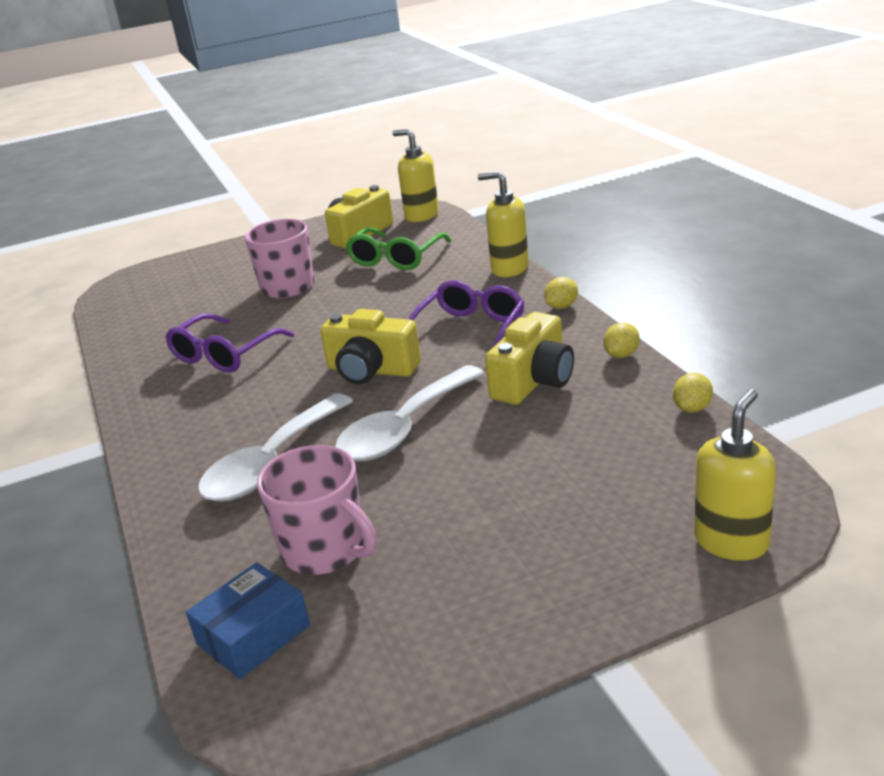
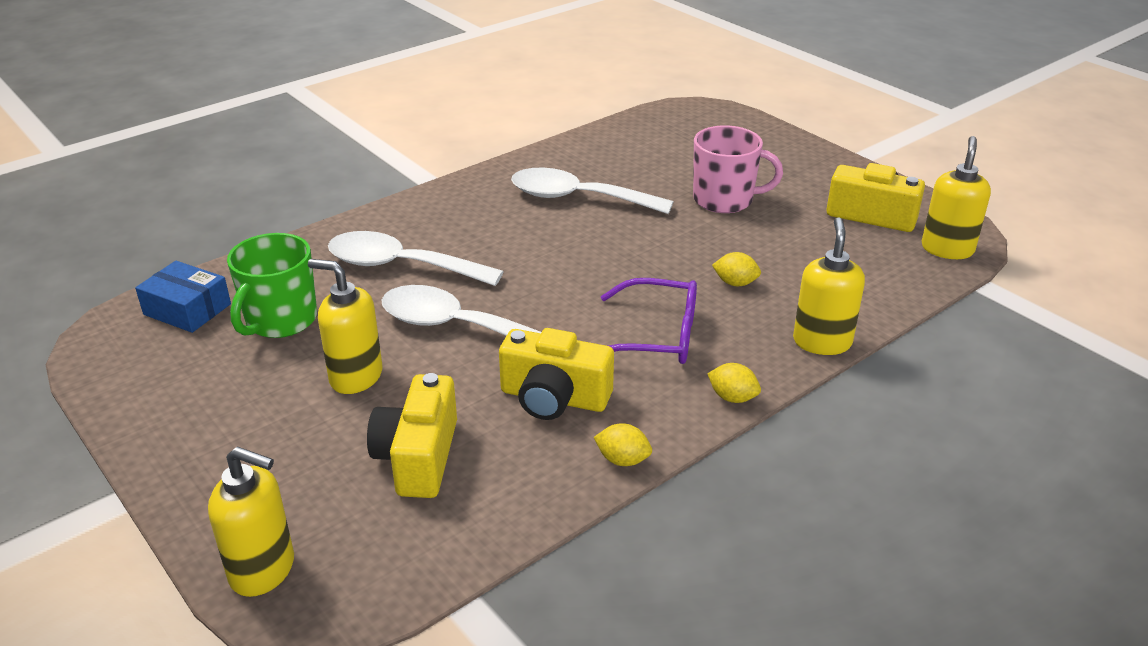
camera: 70 degrees right, 5 degrees up
purple glasses [165,314,294,373] -> white spoon [511,168,673,214]
pink mug [257,445,377,575] -> green mug [227,233,317,338]
yellow camera [320,309,421,384] -> yellow camera moved to [367,373,457,498]
green glasses [345,227,452,270] -> none
yellow lemon [673,373,713,413] -> yellow lemon moved to [712,252,761,286]
none -> yellow soap dispenser [308,259,383,394]

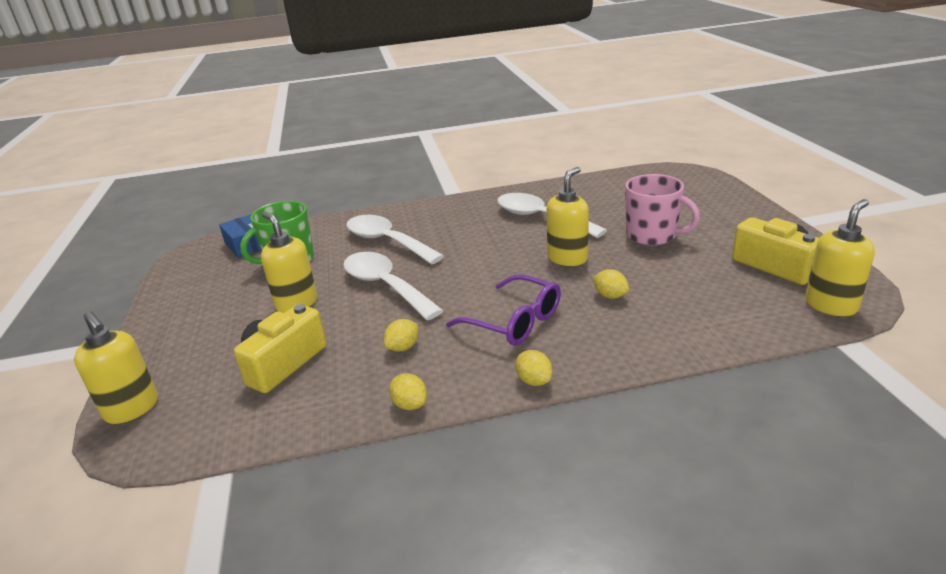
camera: 30 degrees right, 5 degrees down
yellow camera [499,328,614,420] -> yellow lemon [384,319,418,352]
yellow soap dispenser [793,217,865,355] -> yellow soap dispenser moved to [547,167,589,266]

